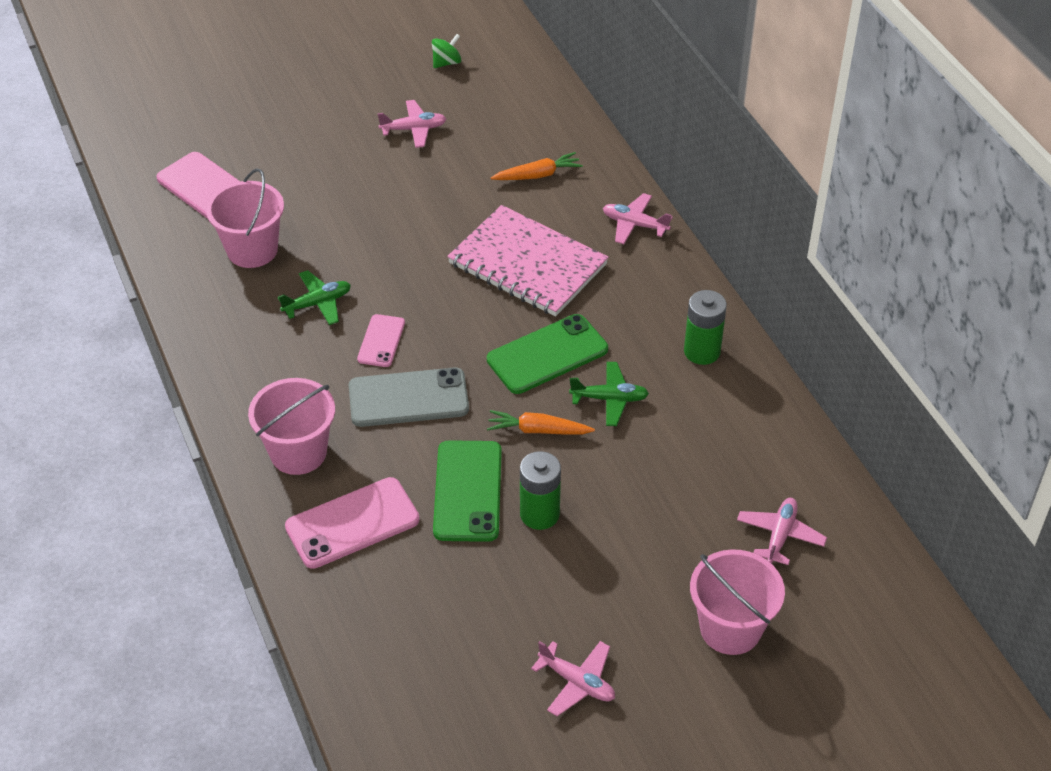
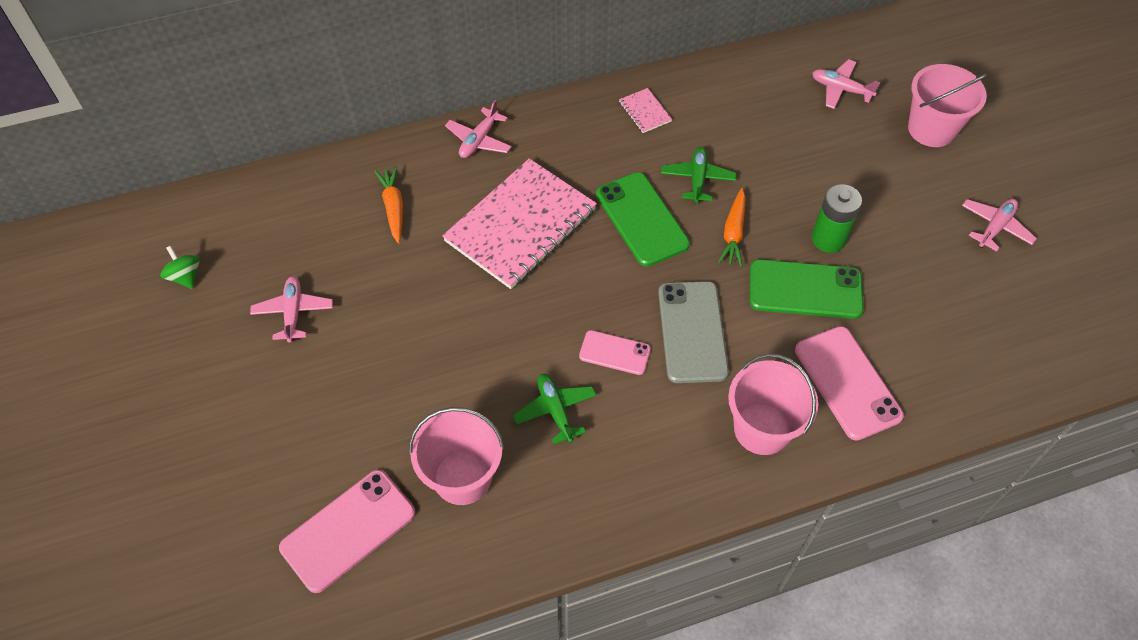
camera: 85 degrees left, 10 degrees up
green battery [684,290,727,365] -> pink notebook [619,88,672,133]

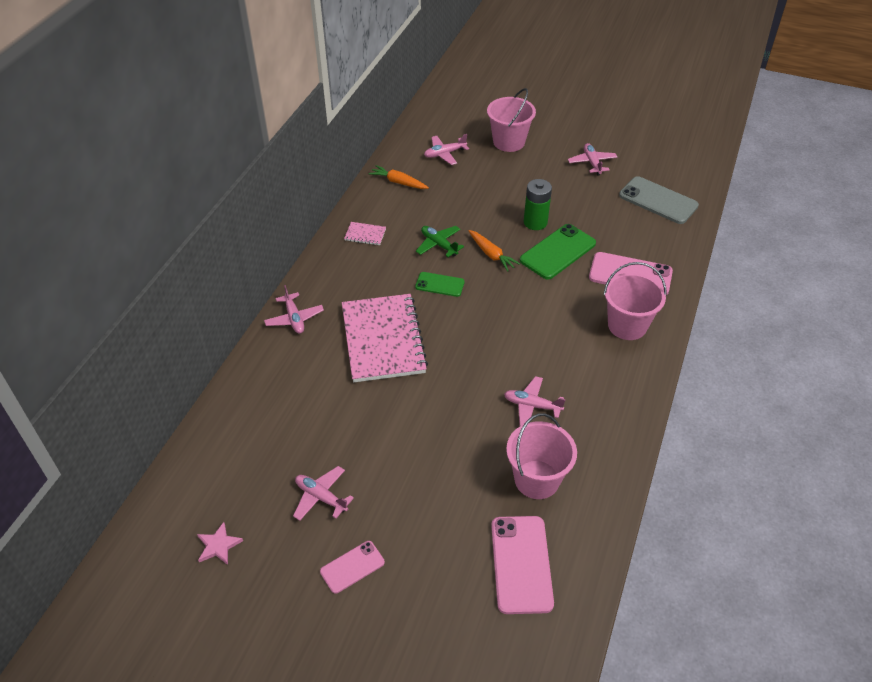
camera: 50 degrees left, 10 degrees down
green spinning top [160,246,200,289] -> pink star [197,522,243,565]
orange carrot [374,167,403,243] -> orange carrot moved to [369,165,429,189]
green plane [513,374,597,444] -> pink plane [504,376,566,426]
pink phone [579,330,651,375] -> pink phone moved to [320,541,385,594]
green phone [596,172,690,267] -> green phone [415,272,465,297], size x0.58
grey phone [658,281,729,383] -> grey phone moved to [619,176,699,224]

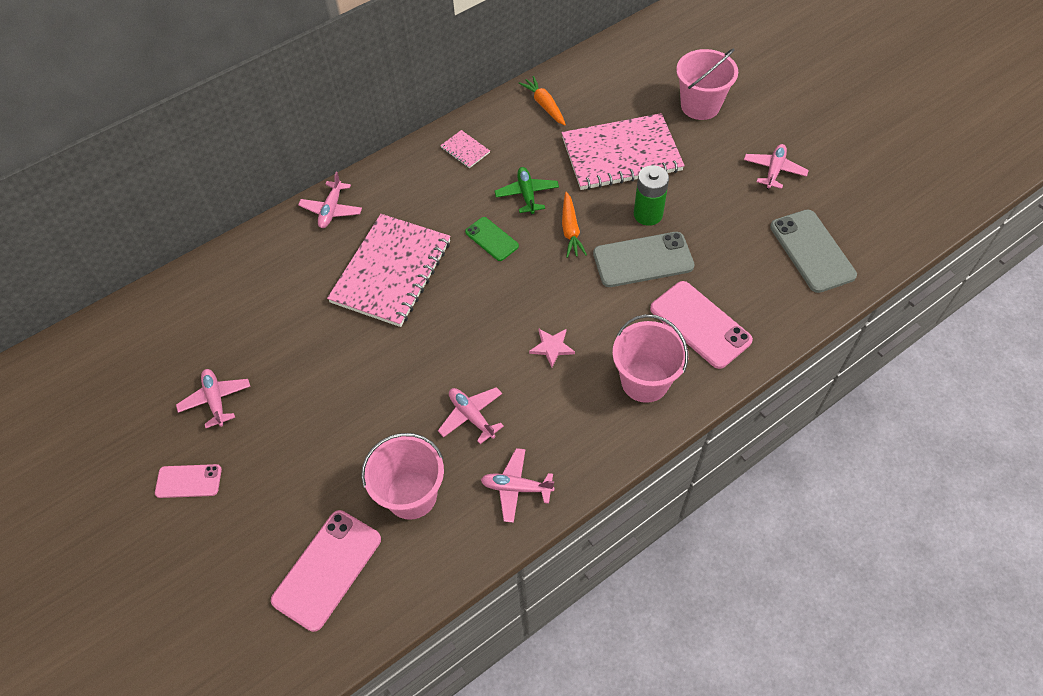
camera: 35 degrees right, 10 degrees up
pink star [197,522,243,565] -> pink star moved to [529,329,575,368]
pink plane [424,134,469,165] -> pink plane moved to [481,448,555,523]
green phone [520,224,596,279] -> grey phone [593,232,694,287]
none -> pink notebook [562,113,685,190]

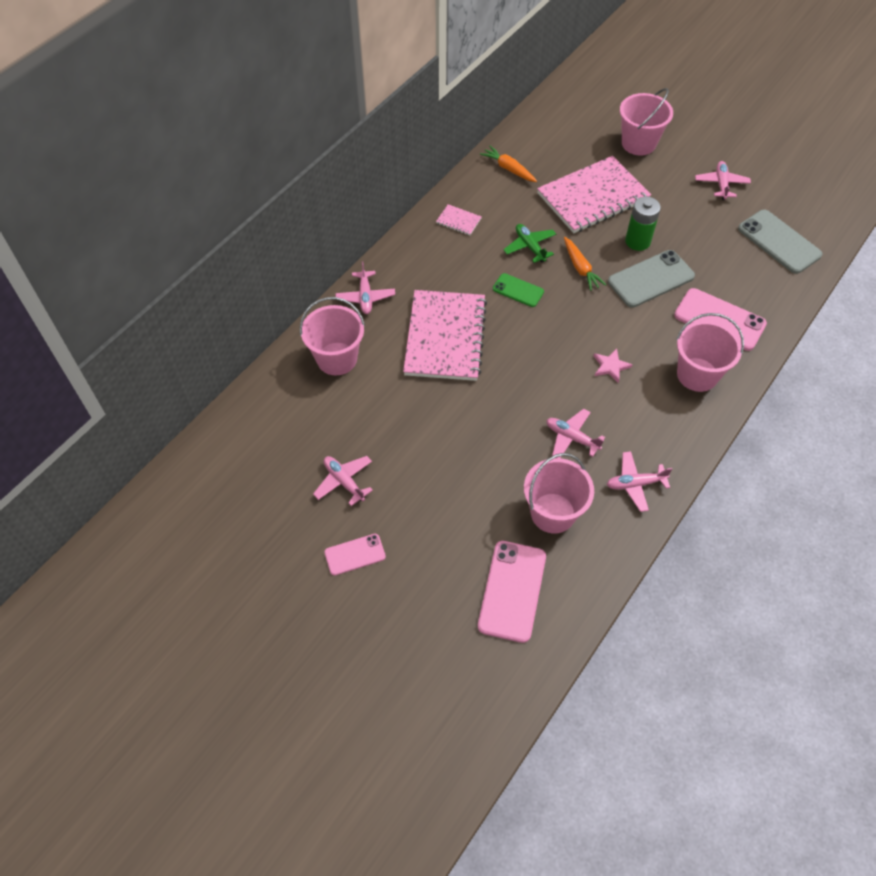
camera: 20 degrees left, 0 degrees up
none -> pink bucket [300,297,365,375]

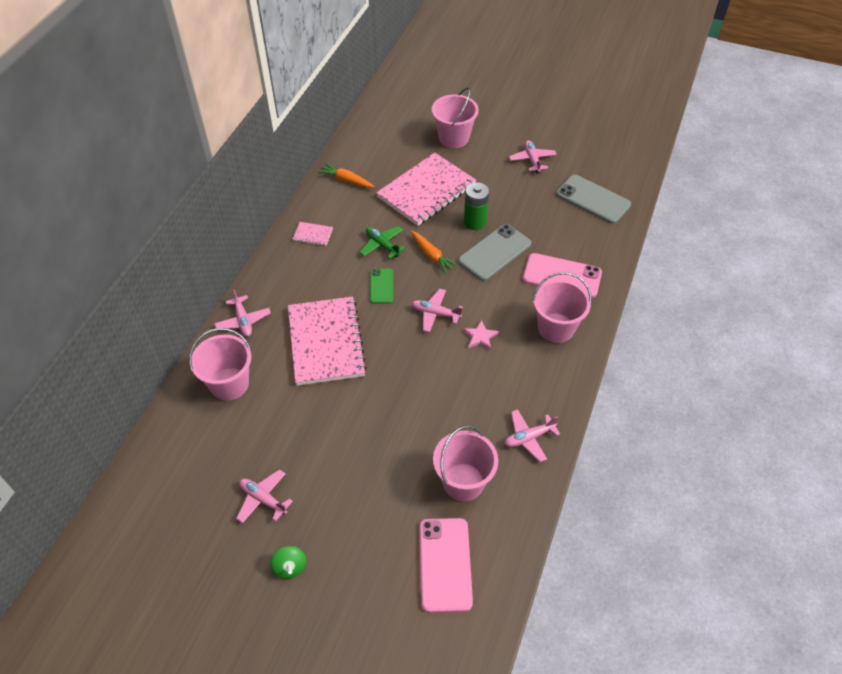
camera: 15 degrees left, 5 degrees down
pink phone [324,534,386,576] -> green spinning top [270,546,306,579]
green phone [493,273,544,307] -> green phone turned 75 degrees clockwise [370,268,393,304]
pink plane [547,409,605,458] -> pink plane moved to [411,289,463,332]

